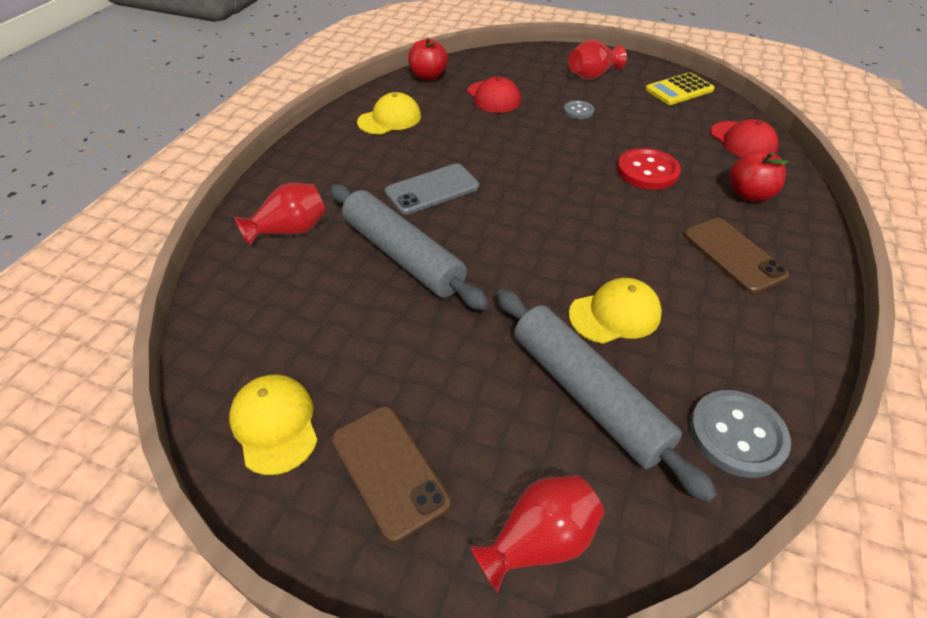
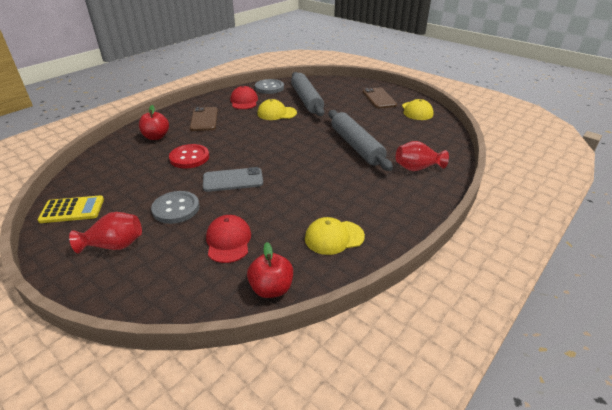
camera: 160 degrees left, 10 degrees down
grey phone [385,164,479,215] -> grey phone moved to [203,167,263,192]
red vase [469,475,604,593] -> none
grey button [564,100,594,119] -> grey button [151,191,200,224], size x1.79
red cap [710,119,778,157] -> red cap moved to [230,86,258,109]

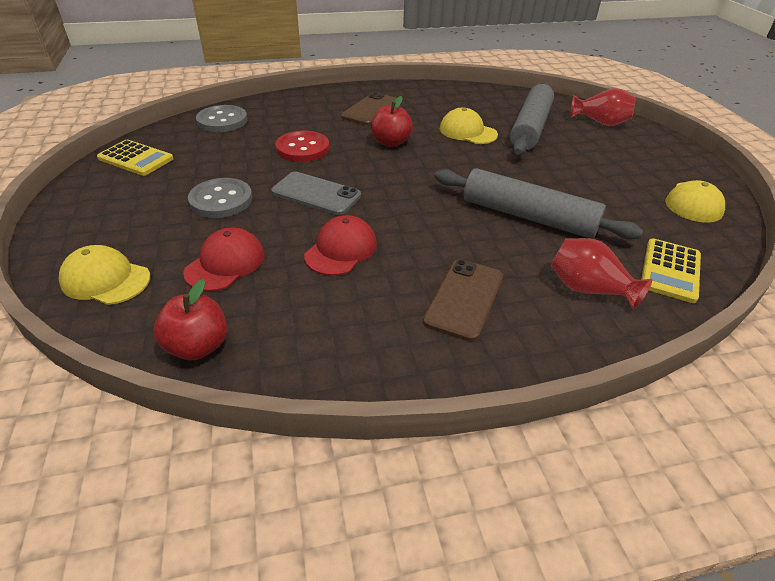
camera: 35 degrees right, 5 degrees up
red vase [69,212,142,254] -> red vase moved to [571,88,636,126]
red apple [139,105,169,140] -> red apple moved to [371,96,413,147]
red cap [230,86,258,109] -> red cap moved to [304,215,377,276]
grey button [255,79,284,94] -> grey button moved to [196,105,247,132]
yellow cap [305,217,365,255] -> yellow cap moved to [59,245,150,305]
grey rolling pin [329,110,393,171] -> grey rolling pin turned 75 degrees counterclockwise [434,168,643,240]
brown phone [363,88,397,108] -> brown phone moved to [423,259,503,342]
none -> yellow calculator [641,238,701,303]

